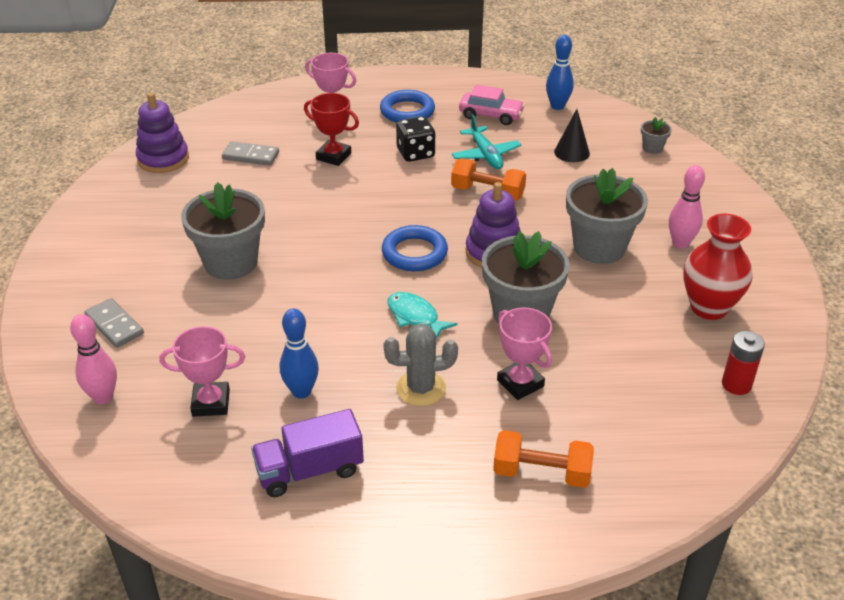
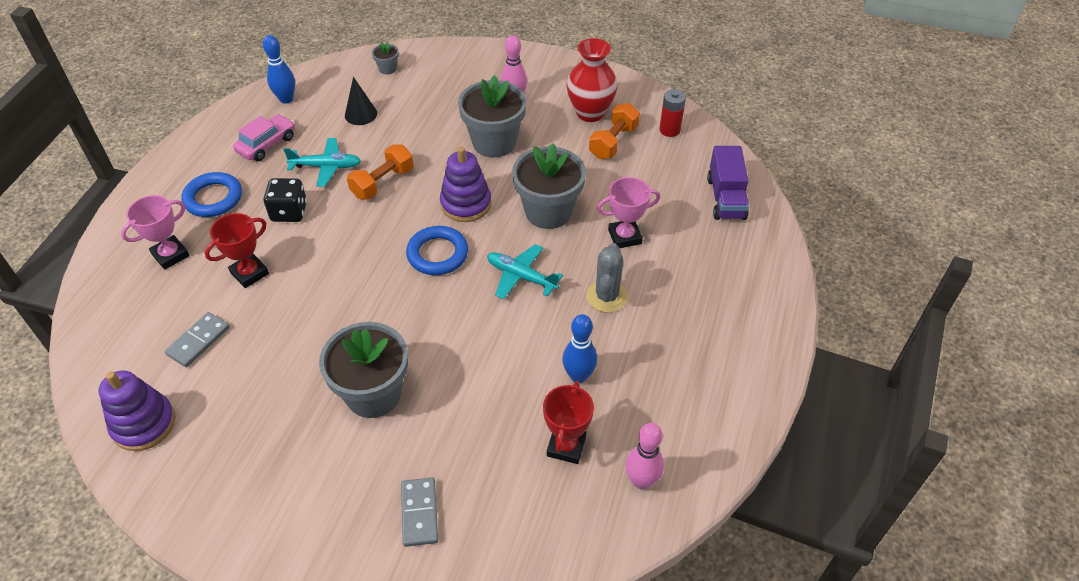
camera: 70 degrees left, 10 degrees up
pink bowling pin [70,314,117,404] -> pink bowling pin moved to [626,423,664,490]
grey domino [84,298,144,348] -> grey domino turned 75 degrees counterclockwise [401,477,438,547]
pink trophy [160,326,245,417] -> red trophy [543,381,594,464]
purple truck [251,409,364,497] -> purple truck moved to [707,146,749,220]
turquoise fish [387,292,458,339] -> turquoise plane [487,244,563,299]
orange dumbbell [493,430,594,488] -> orange dumbbell moved to [589,103,640,159]

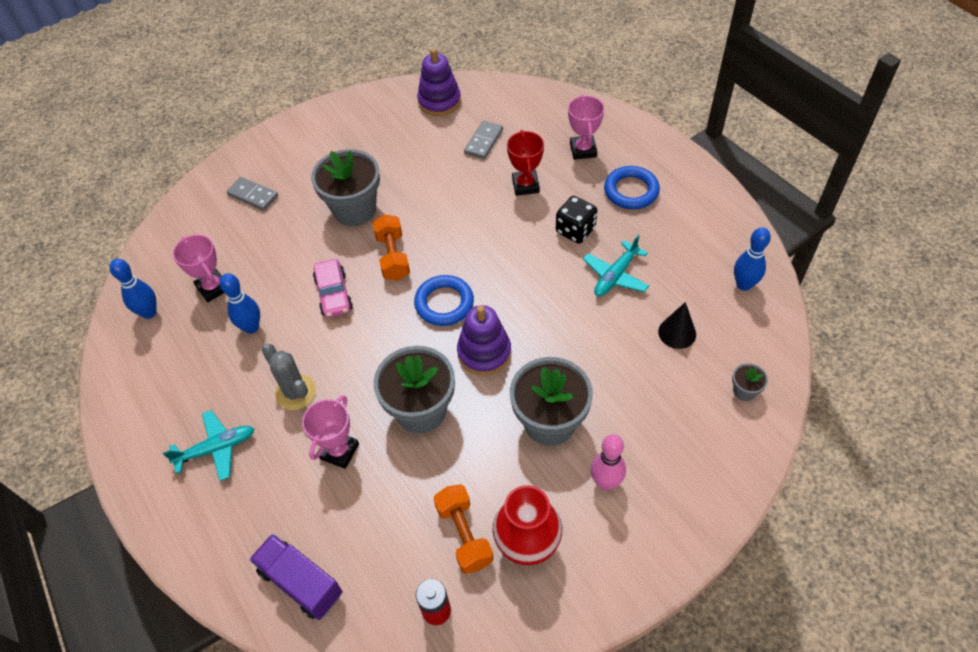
camera: 130 degrees right, 5 degrees up
grey domino [165,312,230,367] -> grey domino turned 45 degrees clockwise [464,121,503,159]
pink car [233,114,295,161] -> pink car moved to [313,259,353,318]
orange dumbbell [347,144,414,200] -> orange dumbbell moved to [373,214,410,281]
turquoise plane [487,244,563,299] -> turquoise plane moved to [163,410,254,481]
red trophy [543,381,594,464] -> pink trophy [173,235,224,302]
pink bowling pin [626,423,664,490] -> blue bowling pin [110,259,157,319]

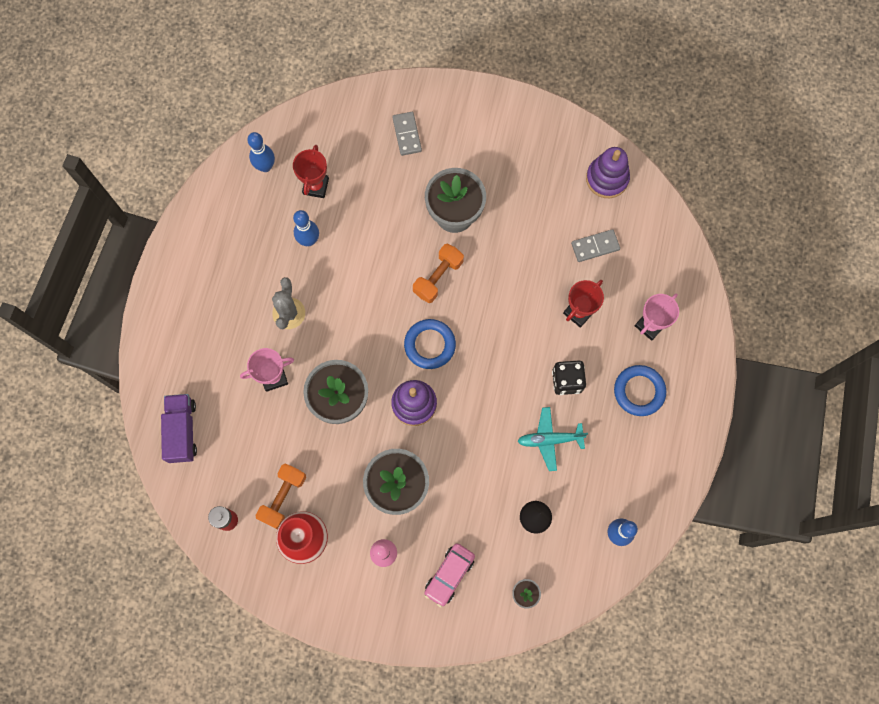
camera: 45 degrees right, 20 degrees up
turquoise plane [163,410,254,481] -> none
pink trophy [173,235,224,302] -> red trophy [293,145,329,198]
pink car [313,259,353,318] -> pink car moved to [424,543,475,607]

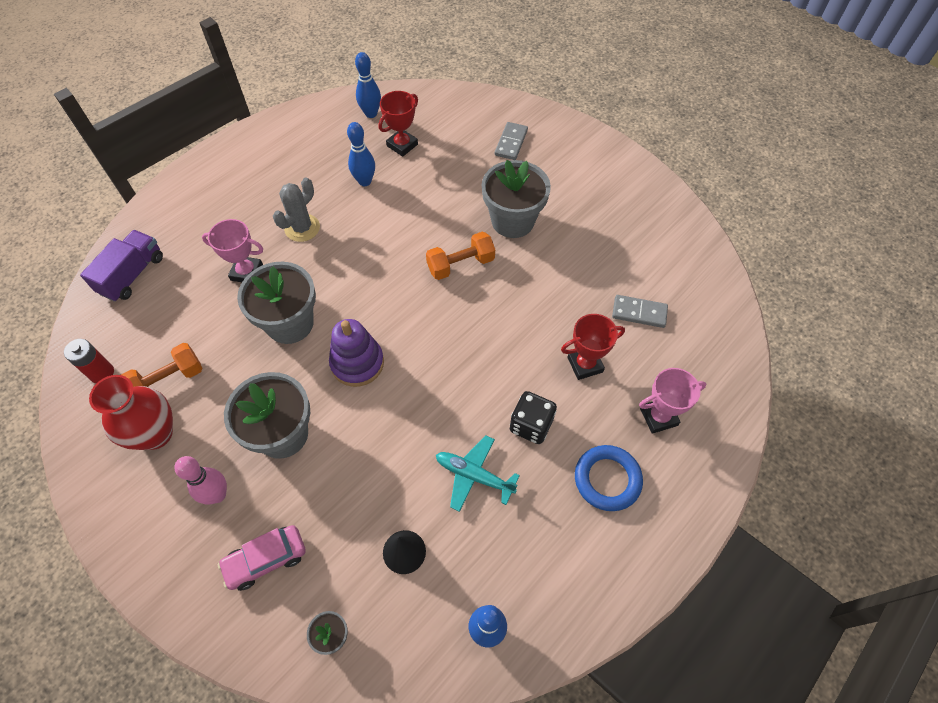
camera: 30 degrees right, 15 degrees down
blue ring [404,319,456,369] -> none
purple stacking toy [586,147,630,198] -> none

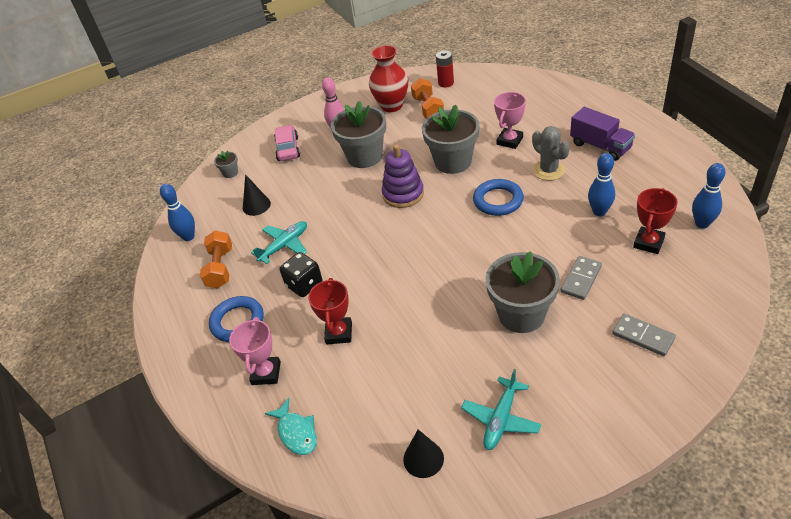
camera: 115 degrees right, 15 degrees down
purple truck [80,230,163,302] -> purple truck moved to [570,107,635,161]
red trophy [379,91,418,157] -> red trophy turned 60 degrees clockwise [633,188,678,254]
orange dumbbell [426,232,495,280] -> orange dumbbell moved to [200,230,232,289]
grey domino [612,295,668,328] -> grey domino moved to [560,256,602,300]
none -> turquoise fish [265,398,317,455]
none -> black cone [403,430,444,478]
none -> turquoise plane [461,369,541,450]
none -> blue ring [473,179,524,216]

